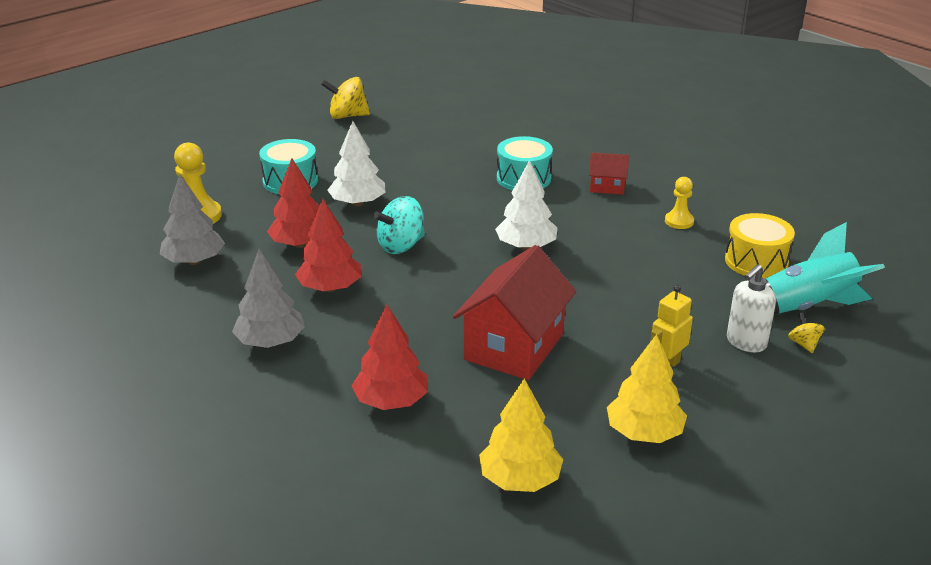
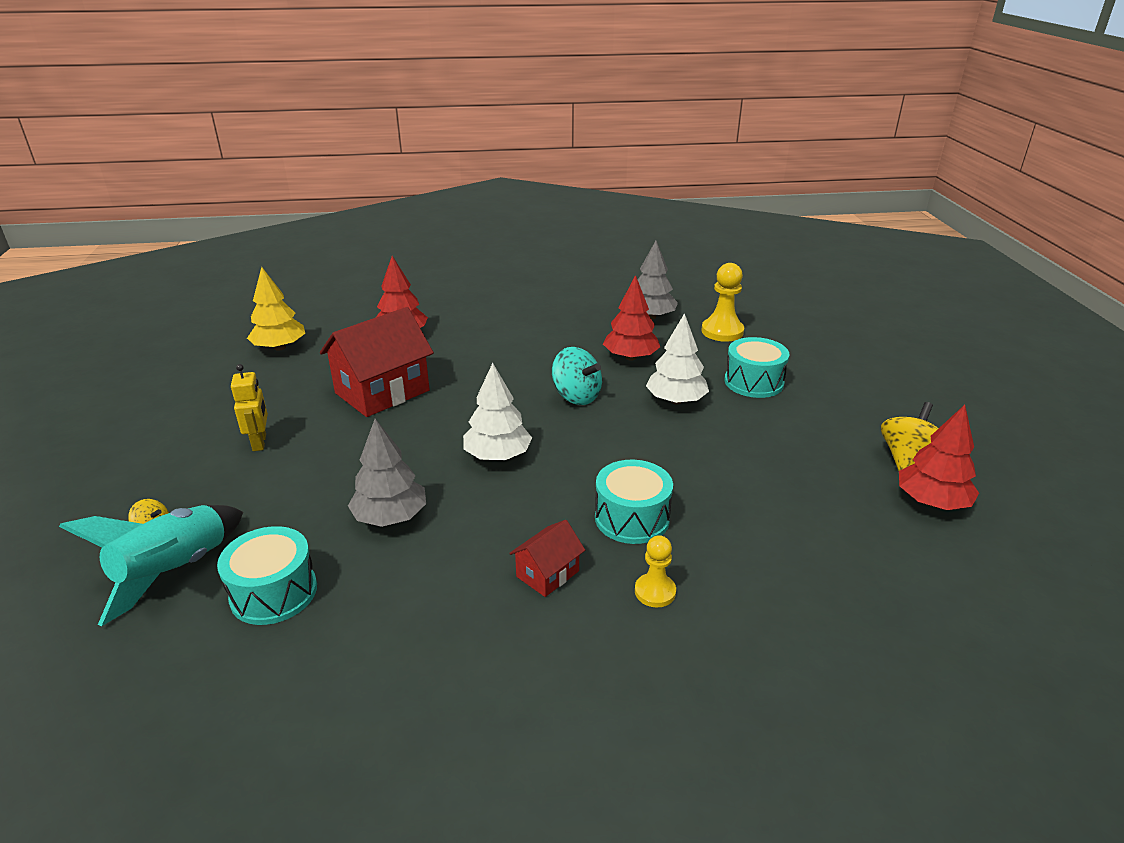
camera: 125 degrees right, 0 degrees up
grey tree [232,249,305,348] -> grey tree moved to [348,419,426,527]
red tree [295,199,361,292] -> red tree moved to [899,405,979,510]
turquoise spinning top [373,196,425,254] -> turquoise spinning top turned 135 degrees clockwise [552,347,602,405]
red house [453,245,576,380] -> red house turned 75 degrees clockwise [320,307,434,417]
yellow tree [607,334,687,443] -> none
yellow pawn [665,177,694,229] -> yellow pawn moved to [635,535,676,608]
yellow drum [725,213,795,279] -> turquoise drum [217,526,317,625]
white soap dispenser [727,264,776,352] -> none

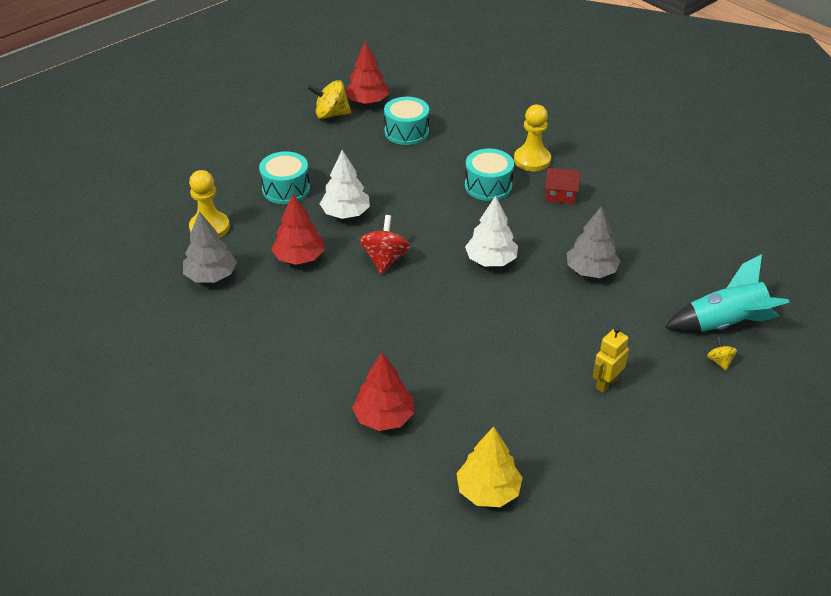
camera: 125 degrees left, 10 degrees up
turquoise drum [217,526,317,625] -> turquoise drum moved to [384,97,429,145]
red house [320,307,434,417] -> none
turquoise spinning top [552,347,602,405] -> red spinning top [360,215,410,274]
yellow pawn [635,535,676,608] -> yellow pawn [514,105,551,171], size x1.62

